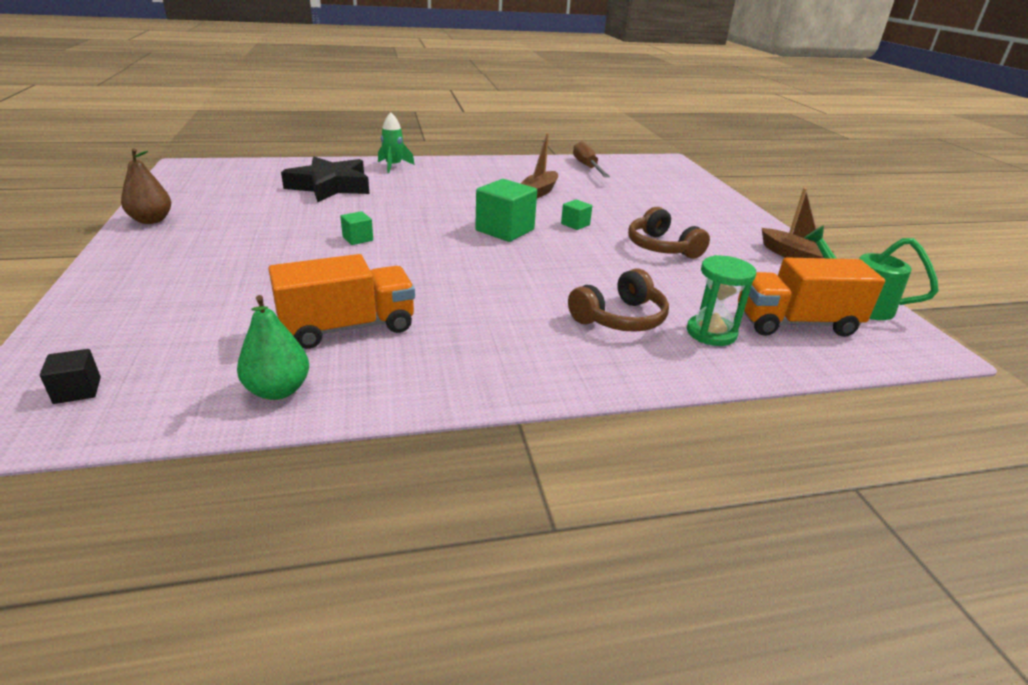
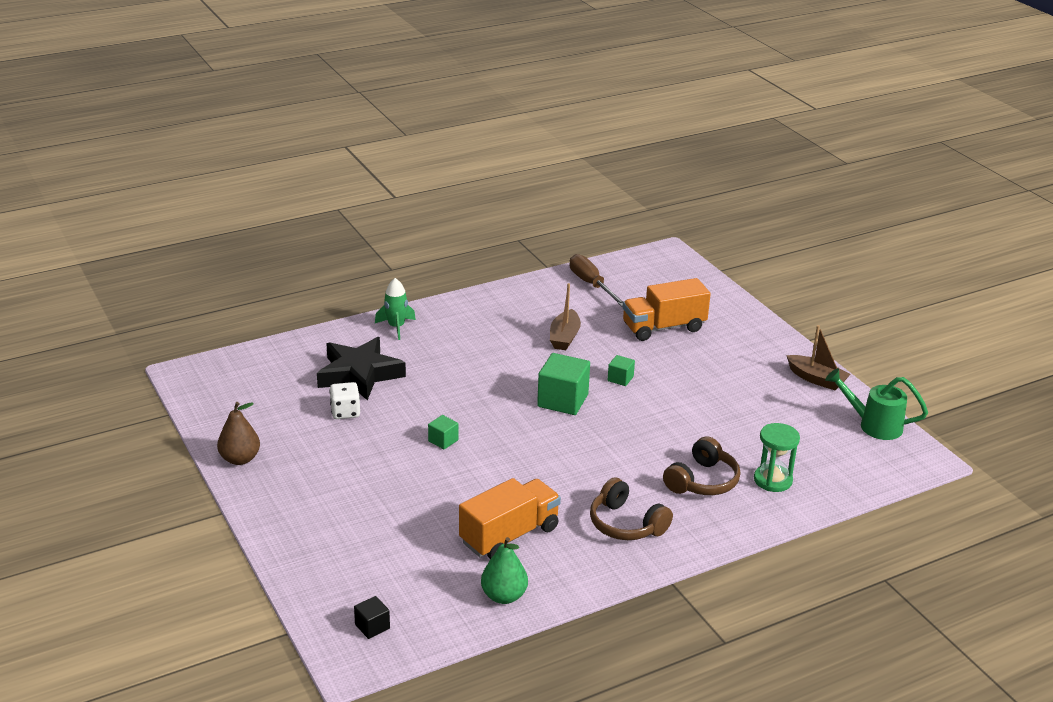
camera: 15 degrees left, 0 degrees up
brown headphones [628,207,710,259] -> brown headphones moved to [590,477,673,540]
orange truck [738,257,885,337] -> orange truck moved to [622,278,711,341]
none -> white dice [329,382,360,419]

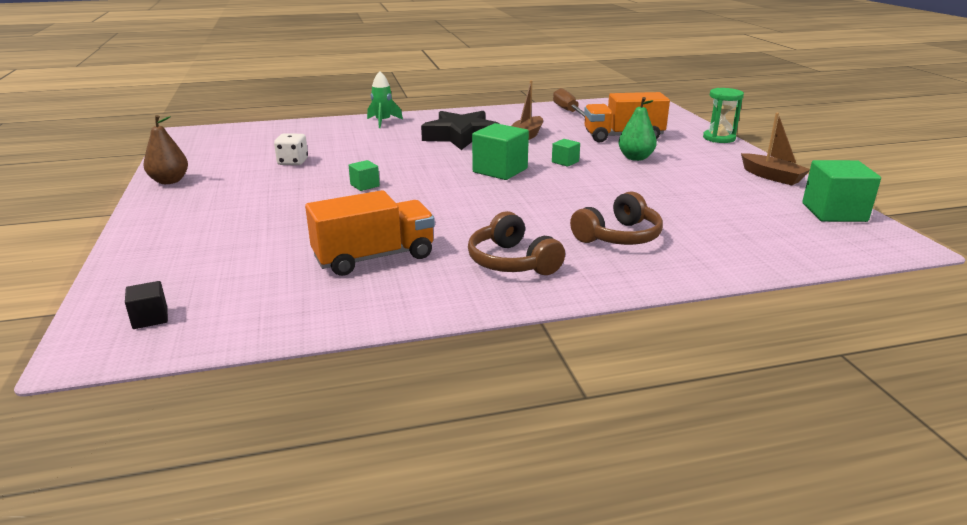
camera: 15 degrees right, 5 degrees down
black star [317,337,406,400] -> black star moved to [421,111,499,150]
green pear [481,537,528,604] -> green pear moved to [618,97,657,161]
green hourglass [754,423,800,492] -> green hourglass moved to [703,88,744,143]
green watering can [825,368,928,440] -> green cube [802,160,881,222]

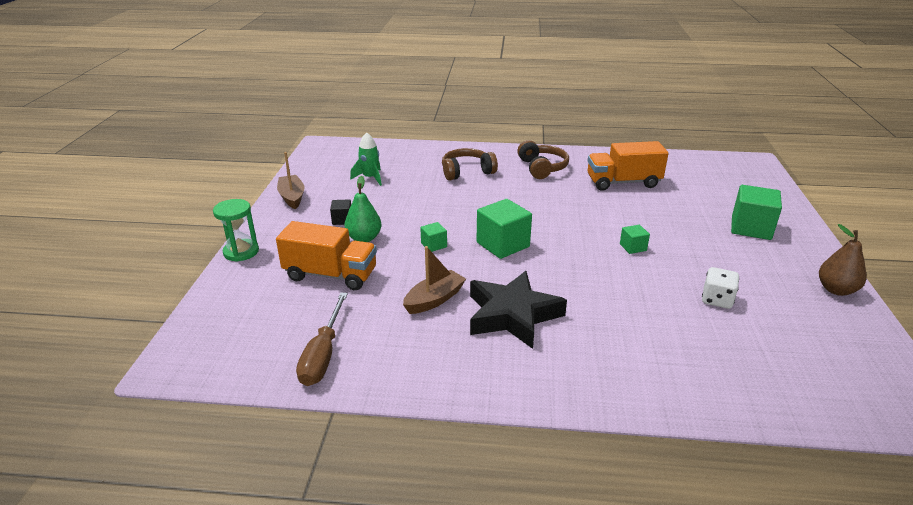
camera: 160 degrees left, 5 degrees up
black cube [125,281,168,329] -> black cube moved to [330,199,351,225]
green rocket [367,71,403,128] -> green rocket moved to [350,132,382,186]
green cube [802,160,881,222] -> green cube moved to [731,185,782,240]

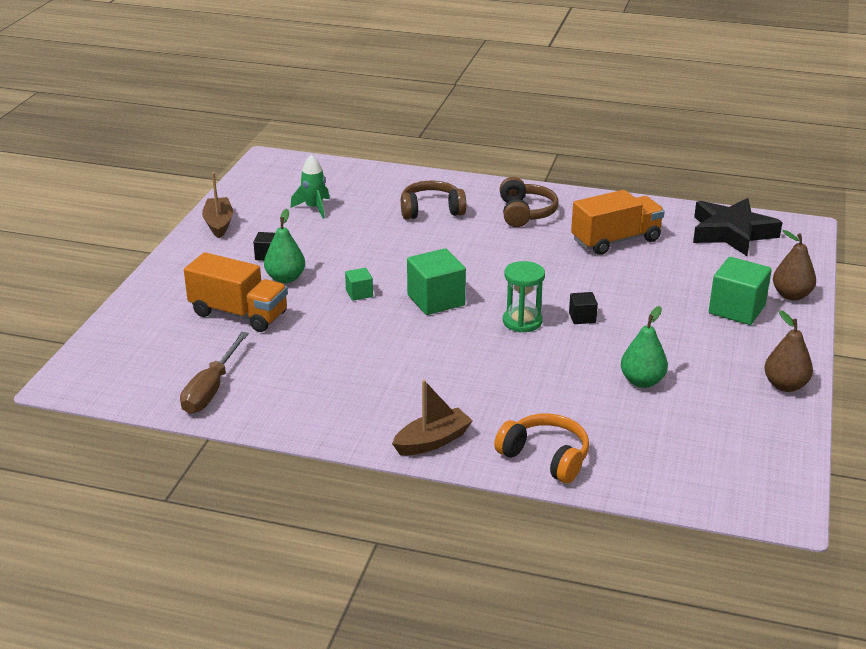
camera: 10 degrees right, 0 degrees up
green hourglass [213,199,259,262] -> green hourglass moved to [503,261,545,333]
brown boat [403,246,466,314] -> brown boat moved to [392,380,473,455]
black star [470,271,567,349] -> black star moved to [693,198,783,256]
orange truck [588,141,669,191] -> orange truck turned 150 degrees clockwise [571,190,665,255]
green cube [620,225,650,254] -> black cube [569,292,598,324]
white dice [702,267,739,309] -> green pear [621,306,668,388]
none -> orange headphones [494,414,589,483]
none -> brown pear [773,230,816,300]

